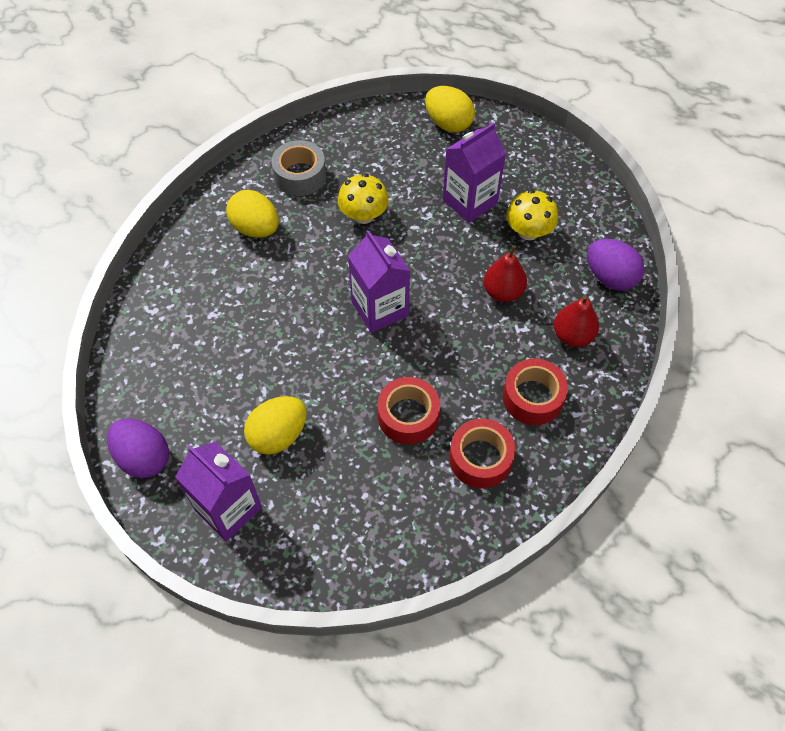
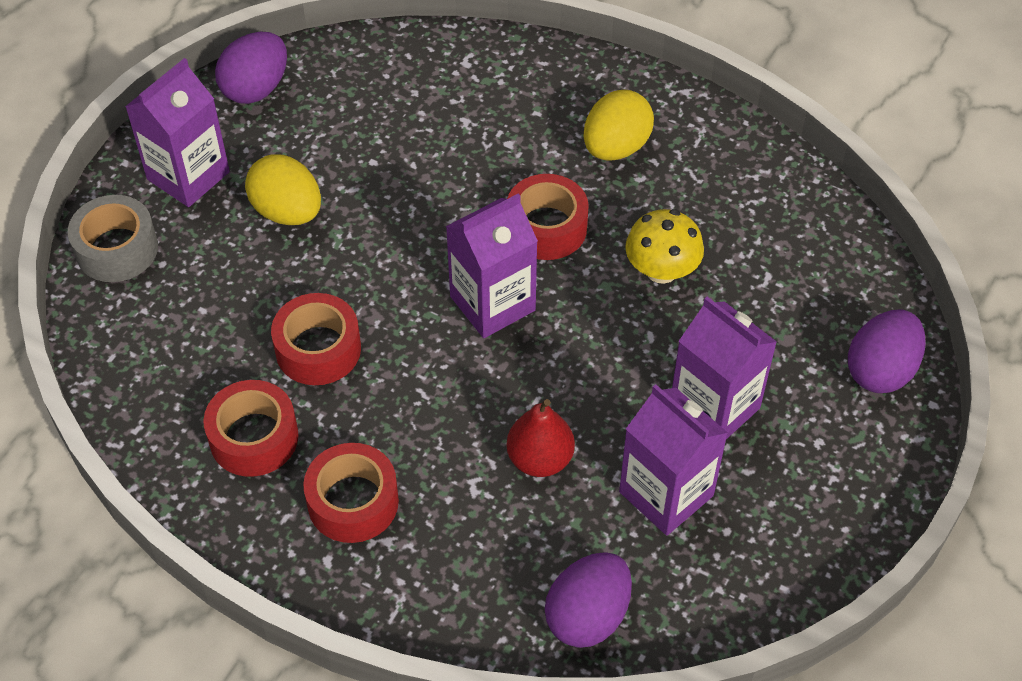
camera: 85 degrees right, 5 degrees down
grey tape [271,140,326,196] -> grey tape moved to [68,195,158,282]
yellow egg [425,86,475,132] -> purple egg [848,309,926,393]
yellow mushroom [506,190,558,240] -> purple carton [619,384,728,536]
red pear [554,295,599,347] -> none
none -> red tape [507,174,589,260]

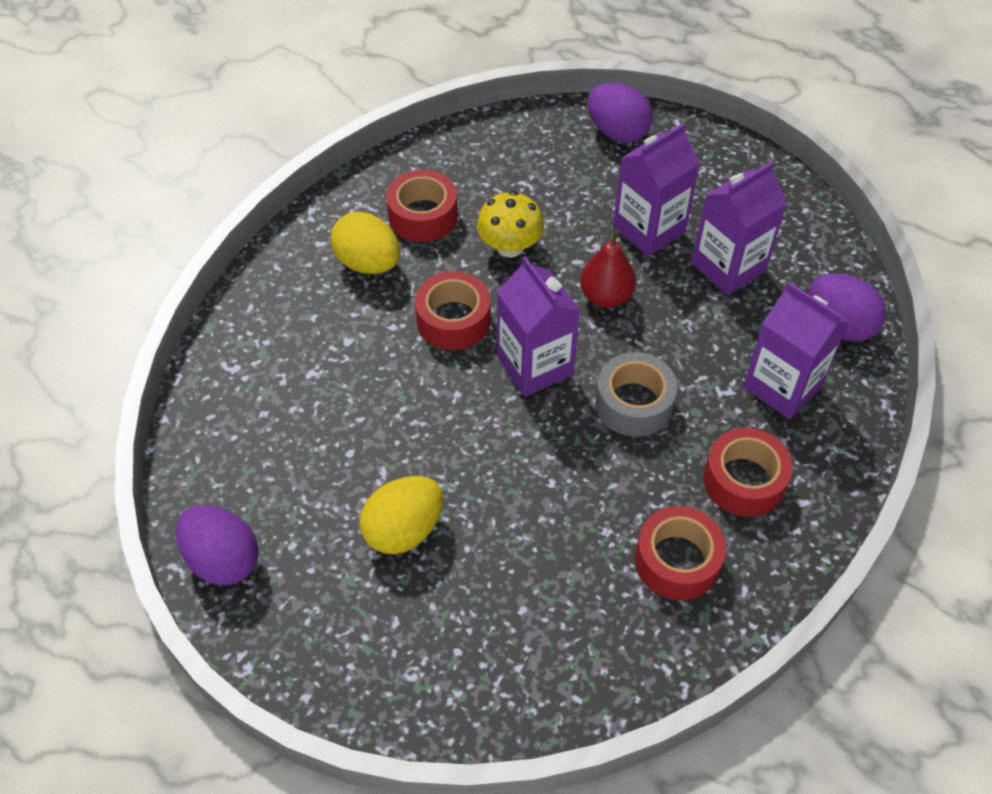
camera: 85 degrees left, 0 degrees up
grey tape [68,195,158,282] -> grey tape moved to [595,352,678,437]
purple carton [125,58,230,207] -> purple carton moved to [743,282,850,419]
red tape [271,293,361,385] -> red tape moved to [386,170,458,242]
red pear [506,399,575,477] -> red pear moved to [580,230,636,308]

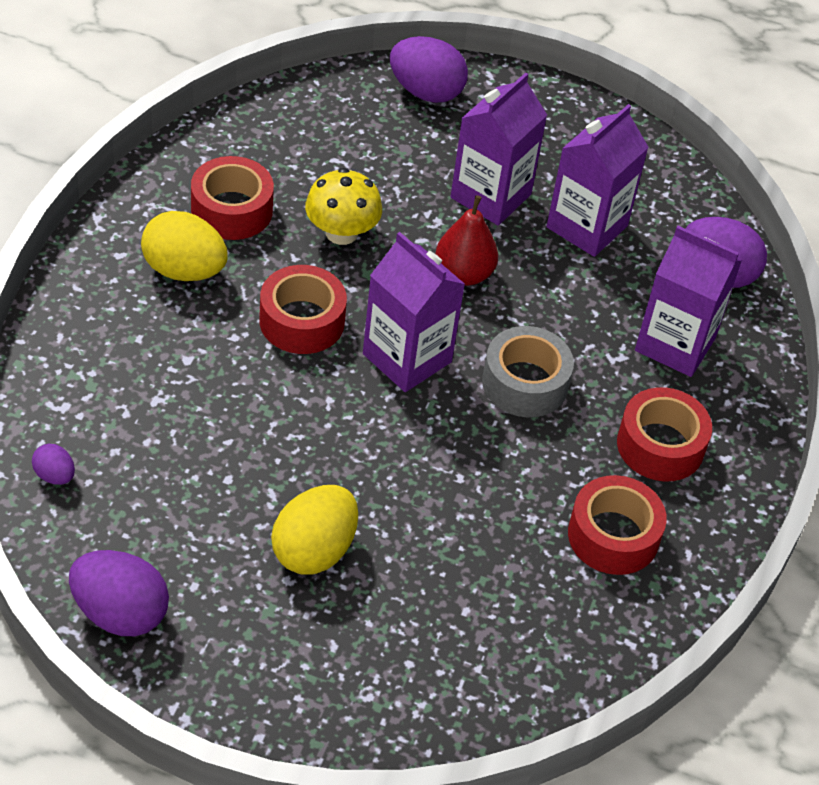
camera: 20 degrees left, 5 degrees down
none -> purple egg [32,444,75,485]

